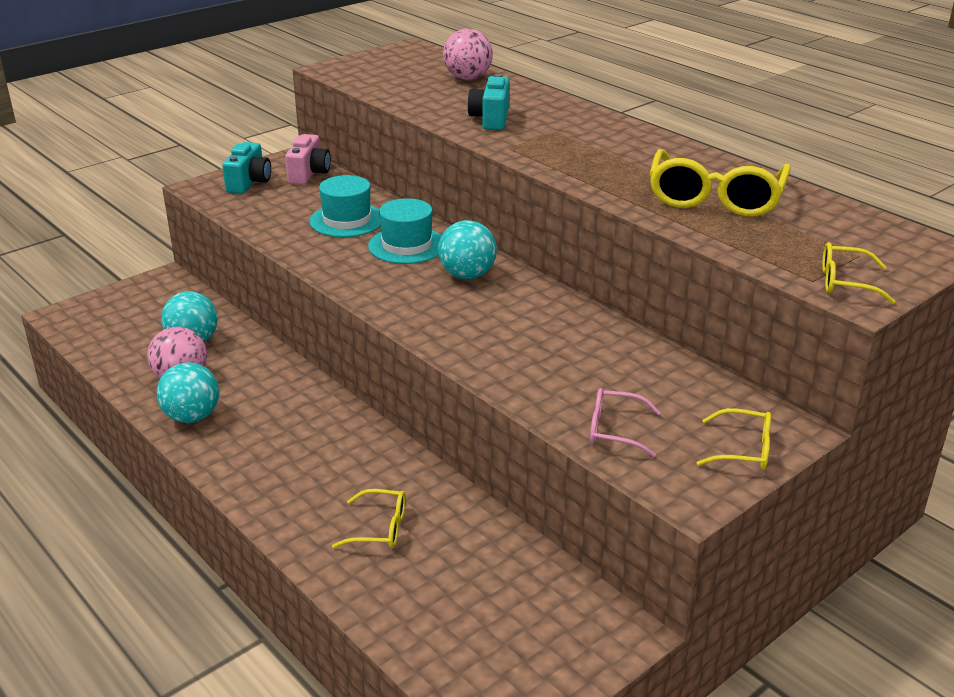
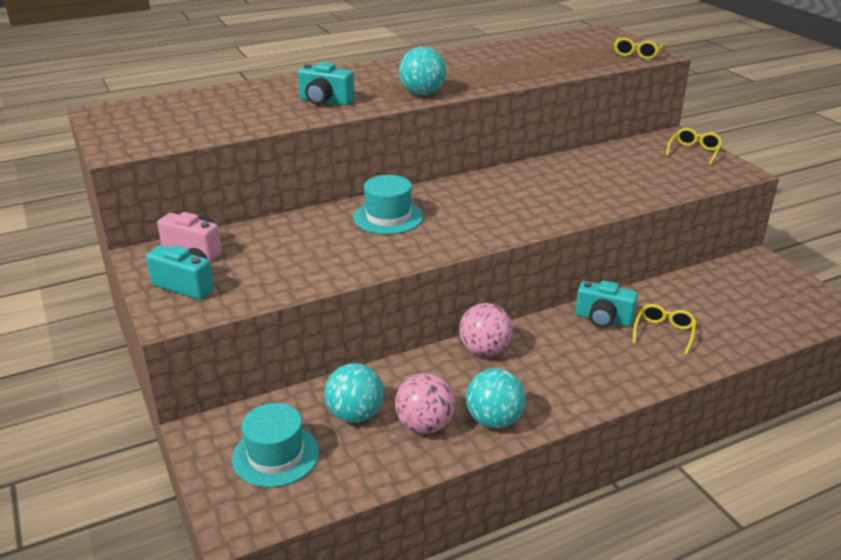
camera: 75 degrees left, 0 degrees up
turquoise hat [309,175,381,237] -> turquoise hat moved to [232,403,319,487]
turquoise ball [438,220,497,279] -> turquoise ball moved to [399,47,446,96]
pink ball [443,29,493,80] -> pink ball moved to [459,303,513,356]
pink glasses [590,388,661,457] -> none
yellow glasses [650,149,791,217] -> none
none -> turquoise camera [575,281,638,328]

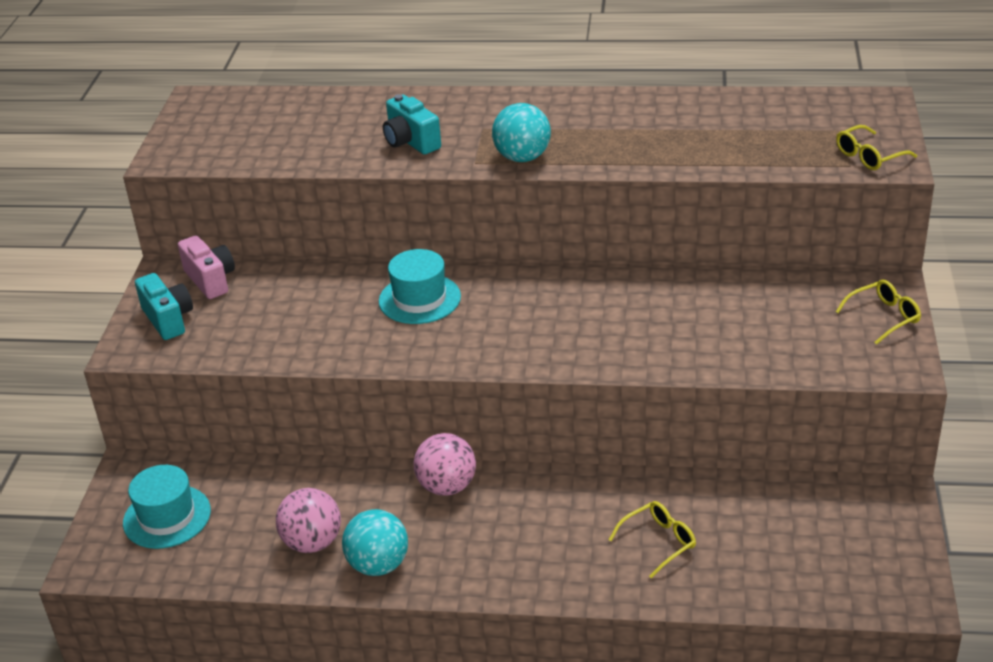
camera: 35 degrees right, 5 degrees up
turquoise ball [325,363,384,423] -> none
turquoise camera [575,281,638,328] -> none

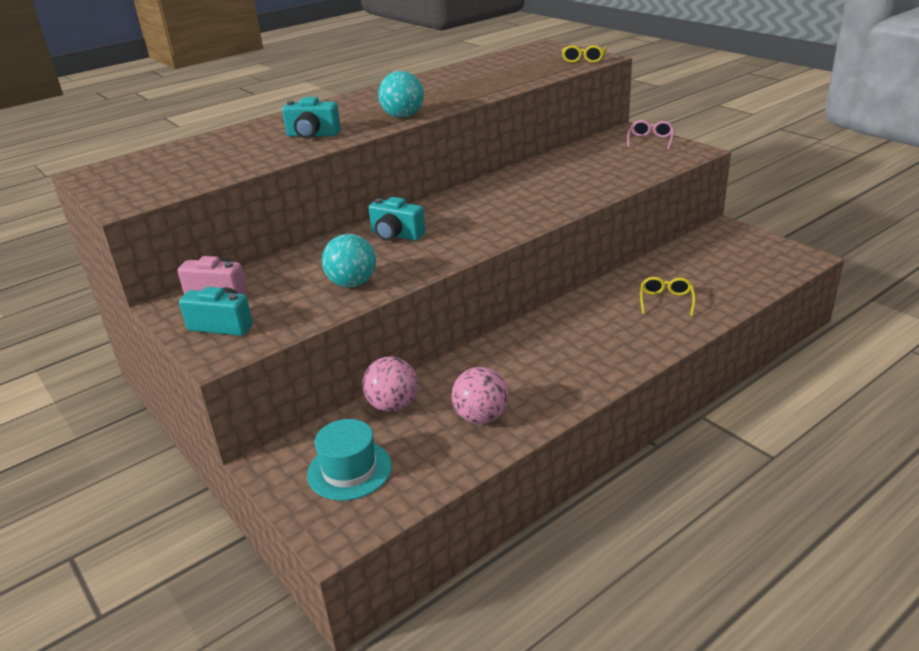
camera: 45 degrees left, 5 degrees down
turquoise ball [342,509,408,576] -> turquoise ball moved to [322,234,376,288]
turquoise hat [379,249,461,324] -> turquoise camera [369,197,426,241]
pink ball [414,433,476,496] -> pink ball moved to [362,357,418,412]
yellow glasses [836,280,921,345] -> pink glasses [627,120,674,150]

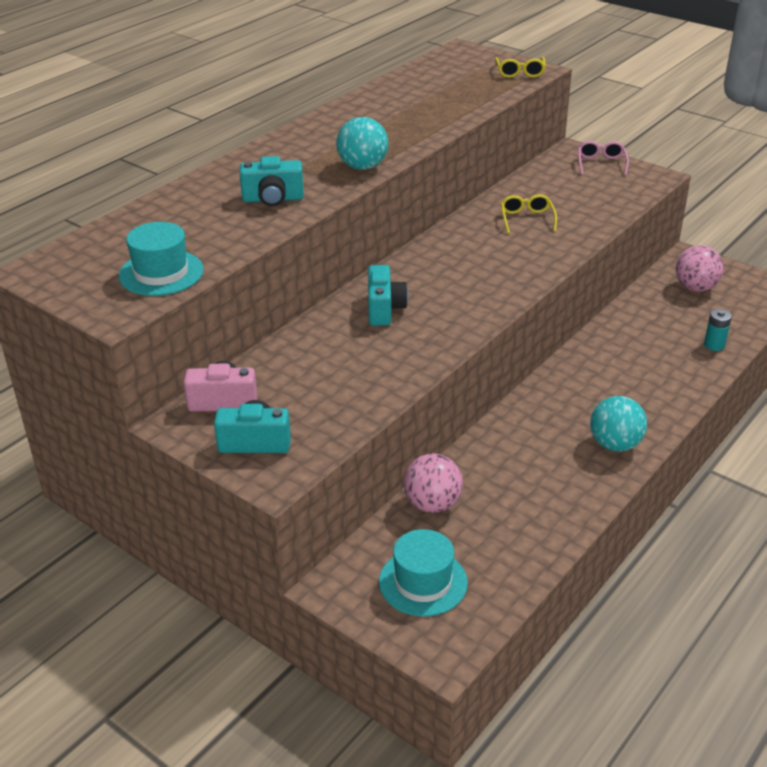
camera: 15 degrees left, 5 degrees up
turquoise ball [322,234,376,288] -> turquoise ball moved to [590,396,647,452]
turquoise camera [369,197,426,241] -> turquoise camera turned 105 degrees counterclockwise [368,265,408,326]
pink ball [452,367,509,424] -> pink ball moved to [676,245,723,292]
yellow glasses [640,277,696,316] -> yellow glasses moved to [501,194,557,234]
none -> turquoise hat [119,222,204,296]
none -> turquoise battery [704,309,732,351]

